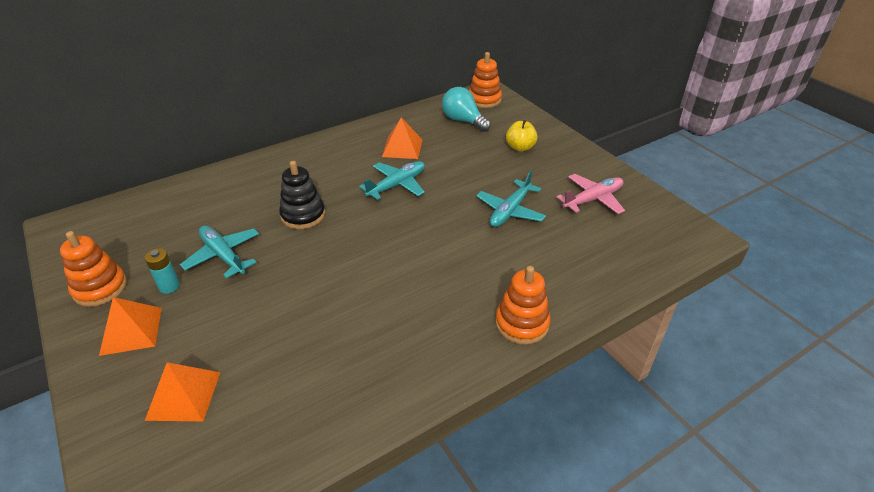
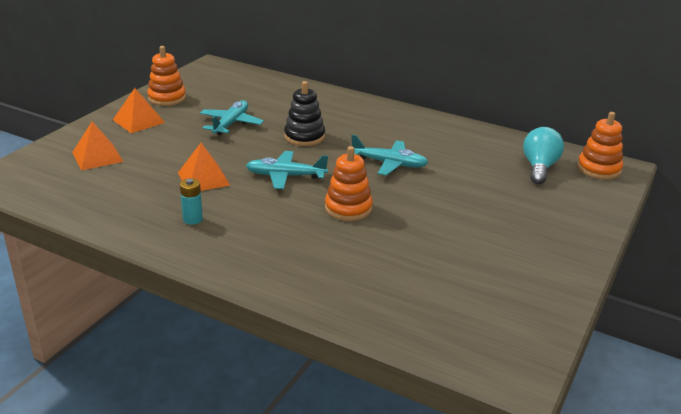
camera: 60 degrees right, 10 degrees down
turquoise battery [145,248,180,294] -> turquoise battery moved to [180,178,203,225]
orange pyramid [382,118,423,159] -> orange pyramid moved to [178,143,230,191]
turquoise plane [476,170,546,227] -> turquoise plane moved to [246,151,328,189]
orange stacking toy [495,266,550,344] -> orange stacking toy moved to [325,146,373,221]
yellow apple [506,120,537,152] -> none
pink plane [556,174,625,214] -> none

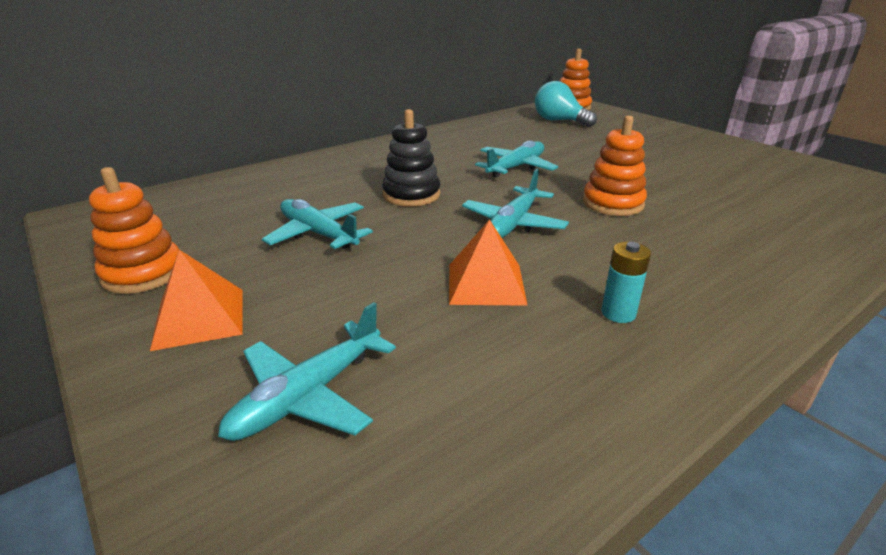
camera: 65 degrees left, 0 degrees up
orange pyramid [72,122,123,170] -> turquoise plane [218,302,396,441]

